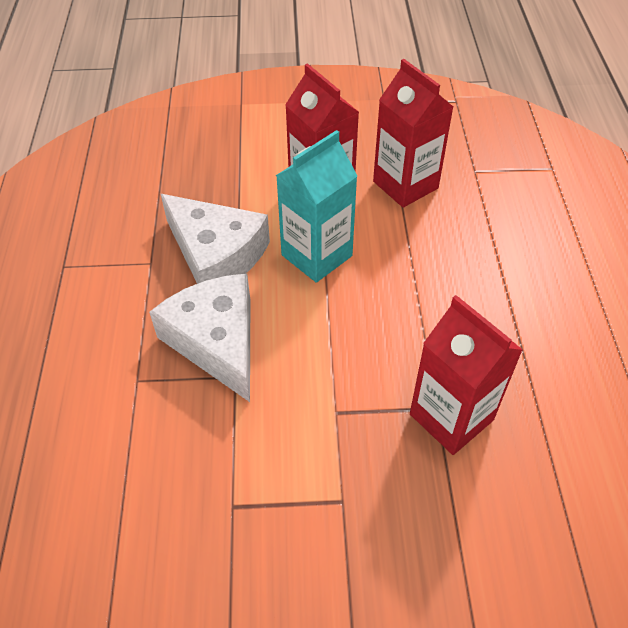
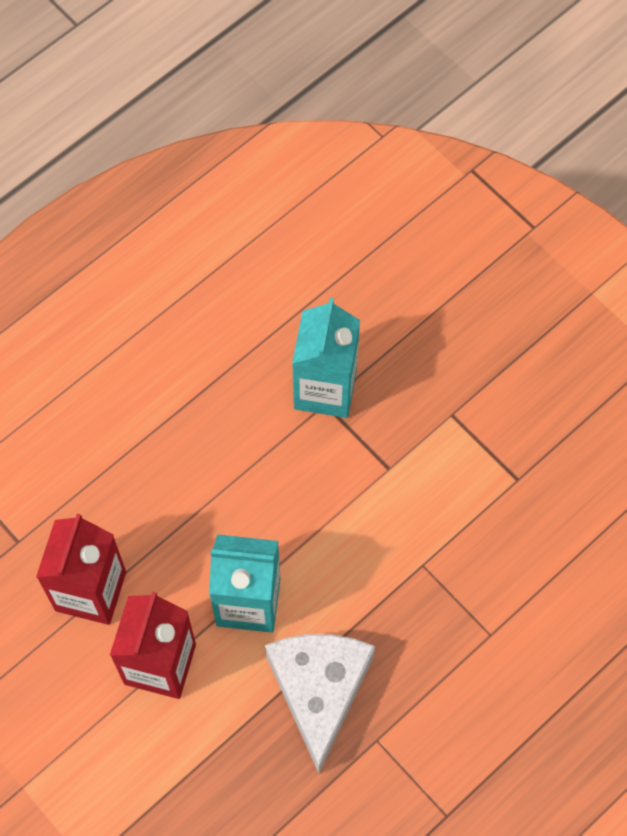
camera: 130 degrees left, 15 degrees up
white cheese [149,273,250,402] -> none
red carton [410,295,523,455] -> turquoise carton [292,298,360,418]

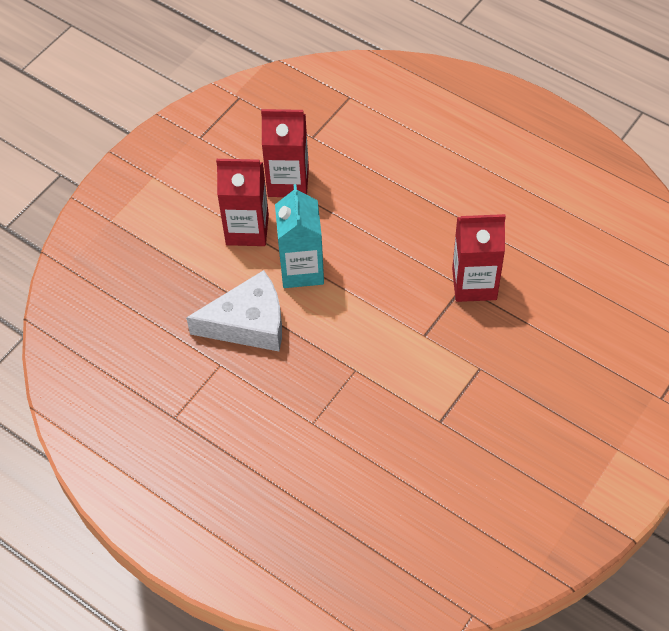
camera: 80 degrees right, 10 degrees down
turquoise carton [292,298,360,418] -> red carton [452,214,506,302]

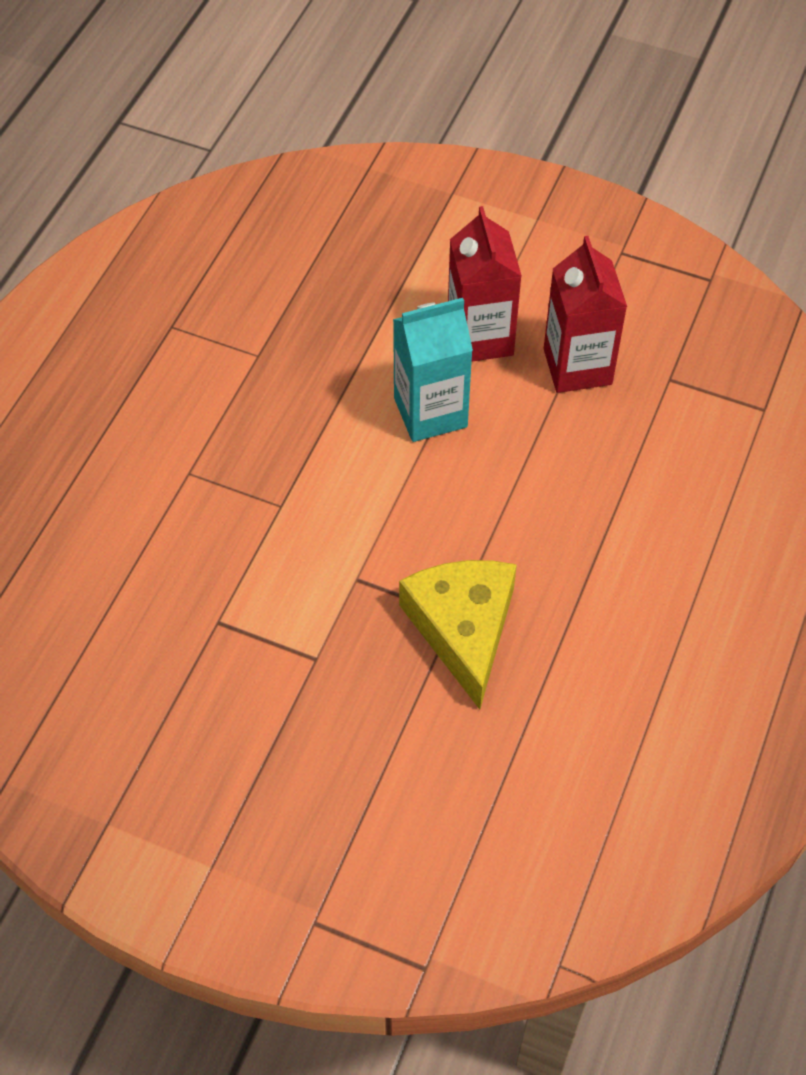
camera: 75 degrees right, 0 degrees up
white cheese [186,270,282,351] -> none
red carton [452,214,506,302] -> yellow cheese [399,560,517,709]

